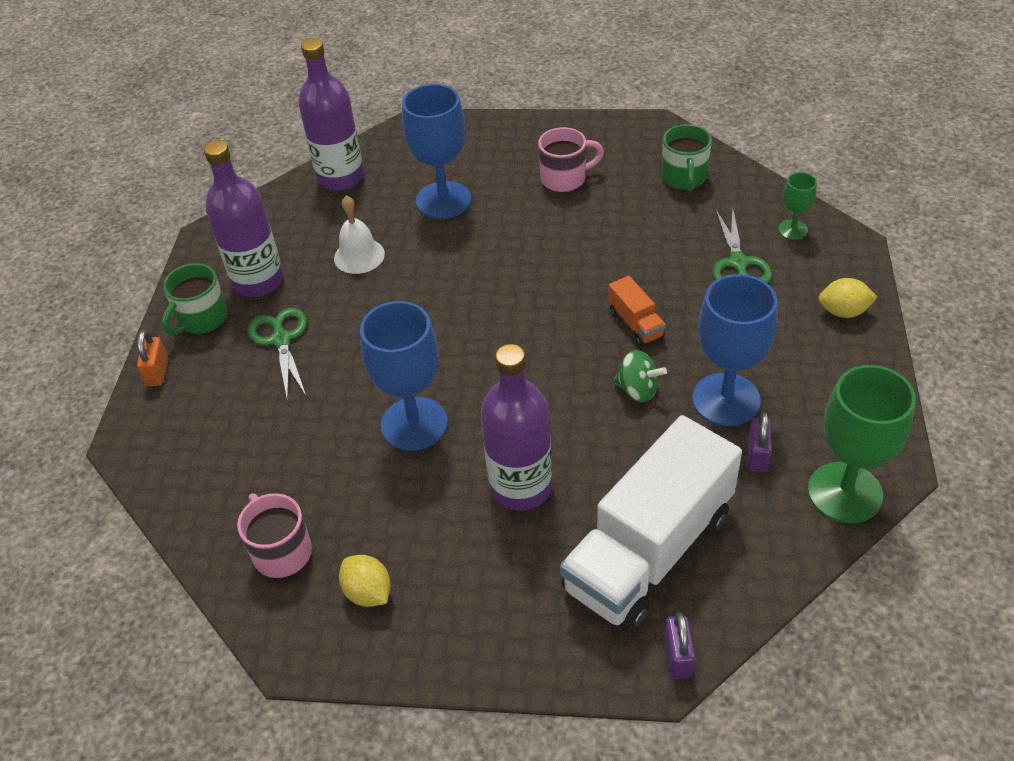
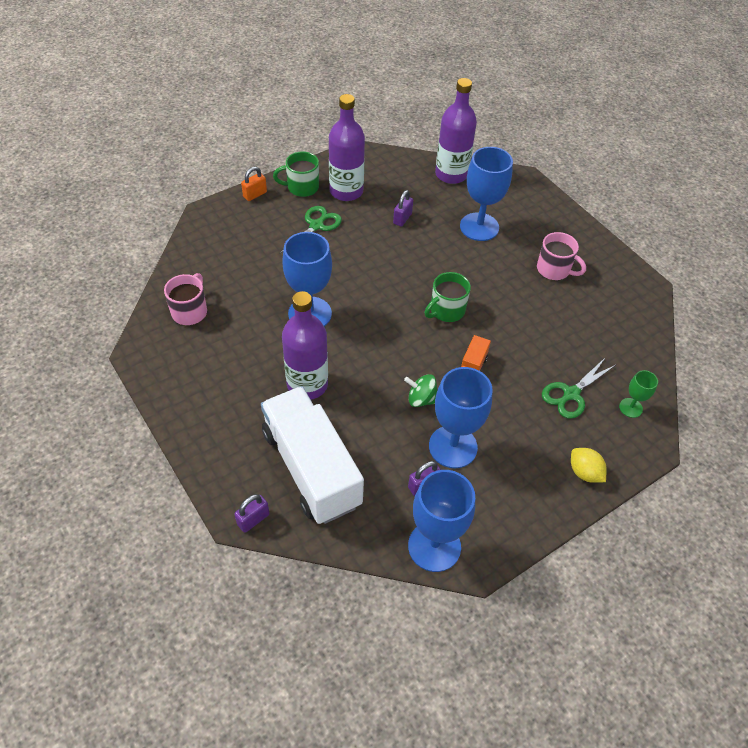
camera: 45 degrees right, 5 degrees up
white bell [334,195,385,274] -> purple padlock [393,190,413,227]
yellow lemon [339,555,390,607] -> none
white truck [560,415,742,632] -> white truck turned 60 degrees clockwise [261,386,364,524]
green spinning top [613,350,667,402] -> green spinning top turned 120 degrees clockwise [404,374,437,407]
green mug [662,124,712,191] -> green mug moved to [424,272,471,322]
green goblet [808,365,916,523] -> blue goblet [408,470,475,572]

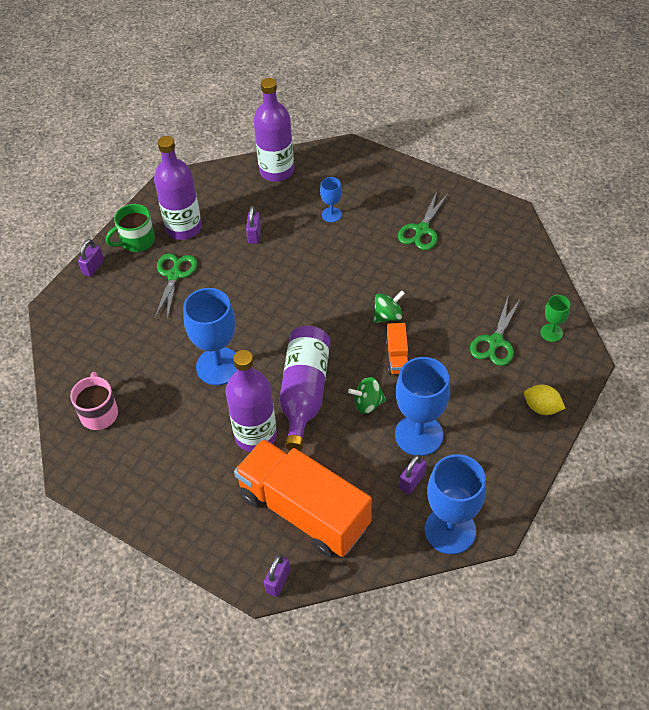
camera: 20 degrees left, 0 degrees up
orange padlock [241,166,267,201] -> purple padlock [78,239,104,277]
white truck [261,386,364,524] -> orange truck [234,439,372,557]
green mug [424,272,471,322] -> none
blue goblet [460,147,513,241] -> blue goblet [320,177,342,222], size x0.49
pink mug [537,232,586,280] -> green scissors [398,192,448,250]
none -> purple bottle [280,326,330,451]
none -> green spinning top [373,291,405,323]

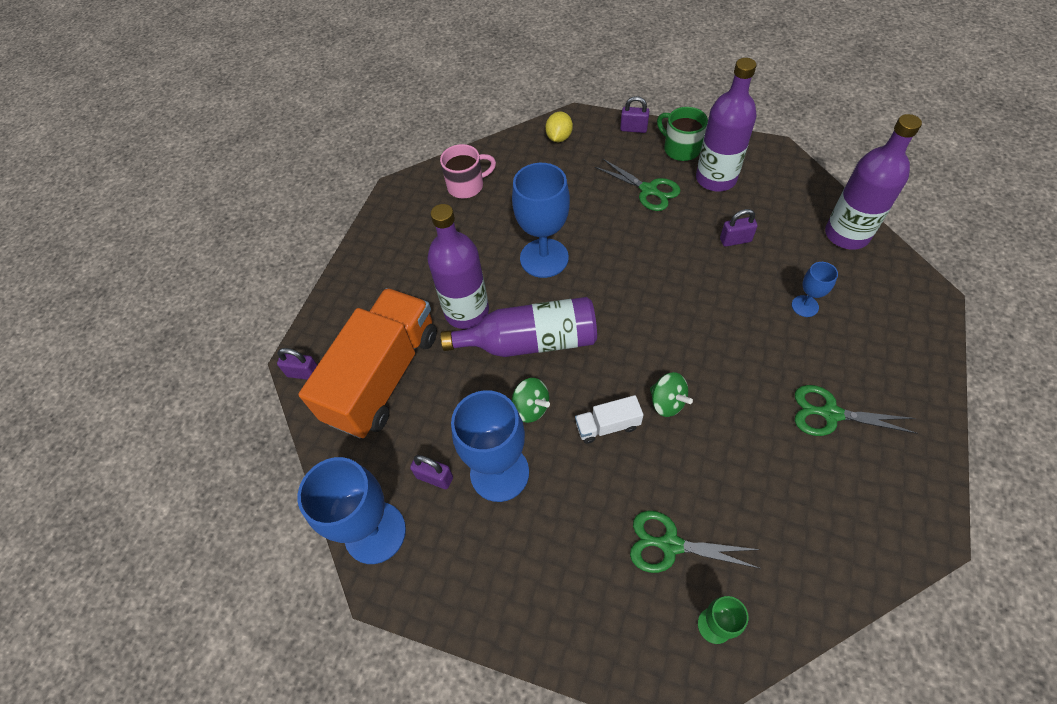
camera: 80 degrees right, 5 degrees up
green scissors [155,253,197,320] -> green scissors turned 45 degrees clockwise [595,158,681,211]
green spinning top [348,377,386,414] -> green spinning top turned 150 degrees clockwise [512,378,550,423]
orange truck [386,323,408,374] -> white truck [575,395,643,444]
yellow lemon [524,385,566,415] -> yellow lemon moved to [545,112,573,142]

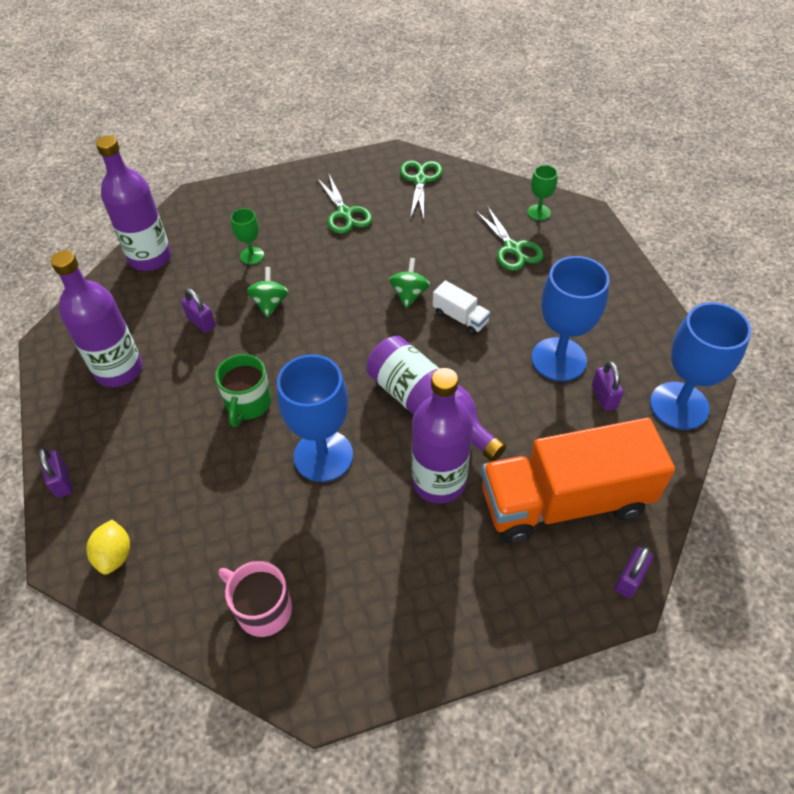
camera: 130 degrees left, 5 degrees down
purple padlock [277,348,317,380] -> purple padlock turned 60 degrees clockwise [615,547,653,598]
green spinning top [512,378,550,423] -> green spinning top moved to [247,267,288,318]
yellow lemon [545,112,573,142] -> yellow lemon turned 75 degrees counterclockwise [86,520,130,575]
green scissors [595,158,681,211] -> green scissors moved to [400,160,443,219]
green mug [657,107,708,161] -> green mug moved to [215,354,271,427]
blue goblet [792,262,838,317] -> green goblet [231,208,264,265]

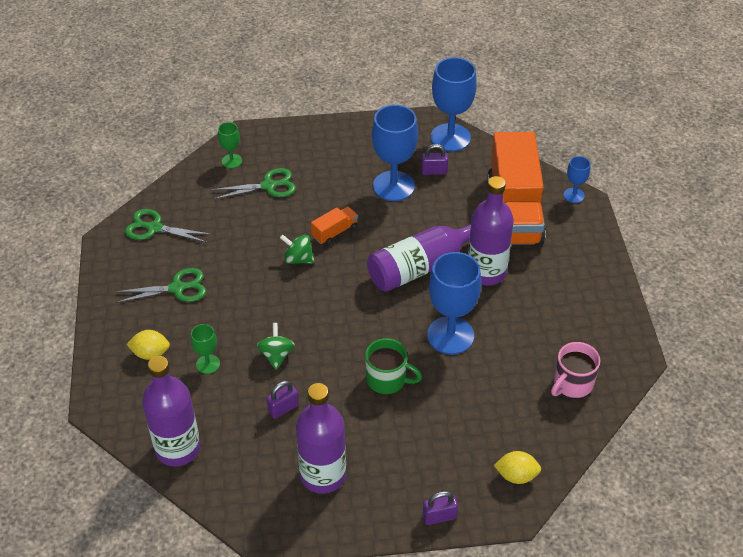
camera: 80 degrees left, 5 degrees down
green spinning top [247,267,288,318] -> green spinning top turned 75 degrees clockwise [257,323,295,370]
white truck [433,280,491,335] -> orange truck [311,206,358,245]
purple padlock [615,547,653,598] -> blue goblet [564,156,590,203]
none -> yellow lemon [126,330,170,360]

